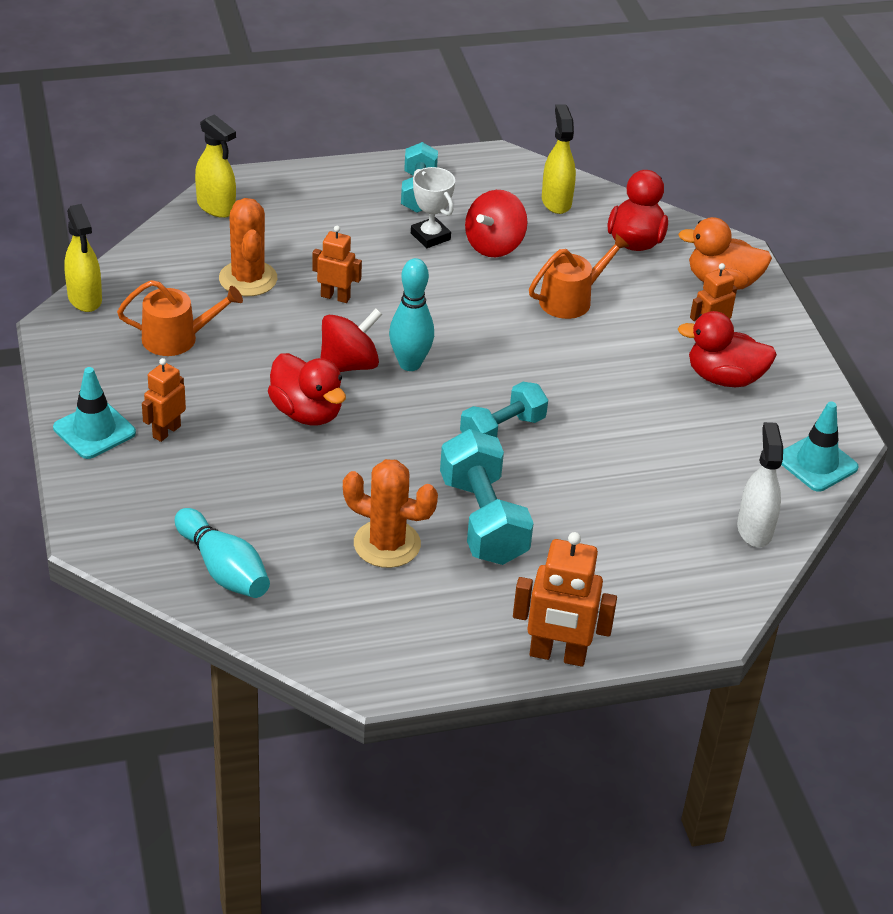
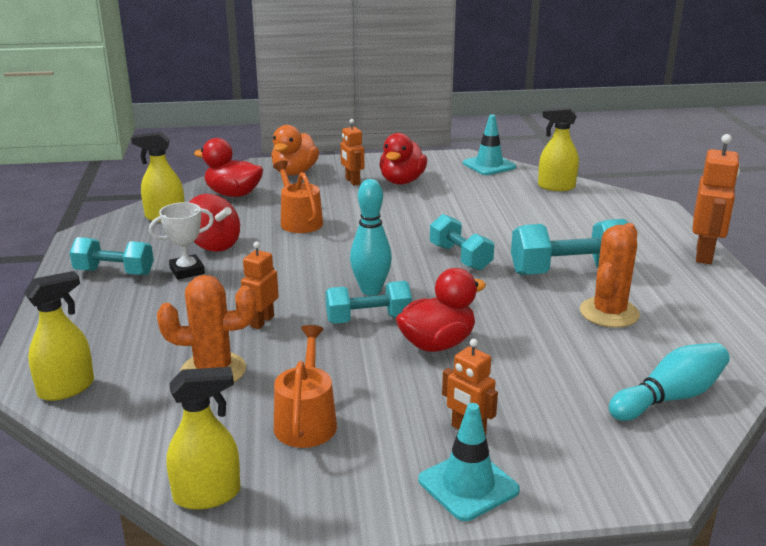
camera: 80 degrees left, 15 degrees down
red spinning top [321,309,382,372] -> turquoise dumbbell [325,281,412,324]
white spray bottle [737,422,783,547] -> yellow spray bottle [538,107,579,191]

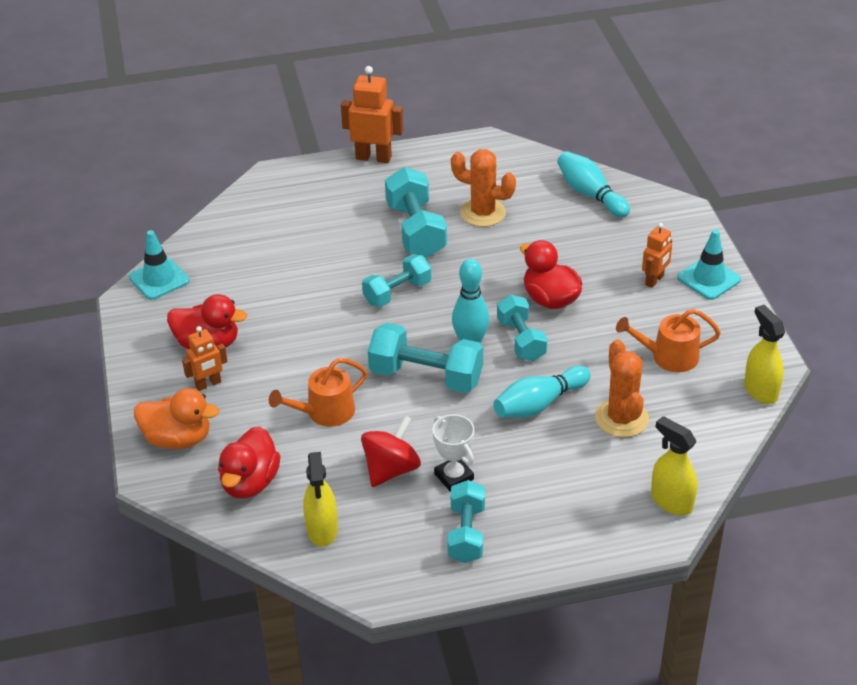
camera: 95 degrees left, 15 degrees up
orange robot [241,242,279,329] -> turquoise bowling pin [493,366,591,418]
yellow spray bottle [538,107,579,191] -> none
none -> turquoise dumbbell [368,323,483,393]

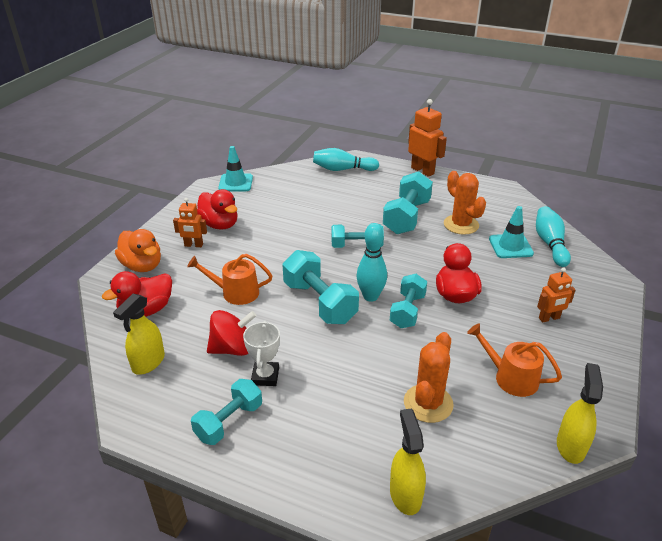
camera: 35 degrees right, 5 degrees down
turquoise bowling pin [493,366,591,418] -> turquoise bowling pin moved to [313,148,379,171]
turquoise traffic cone [677,229,741,300] -> turquoise traffic cone moved to [489,206,534,258]

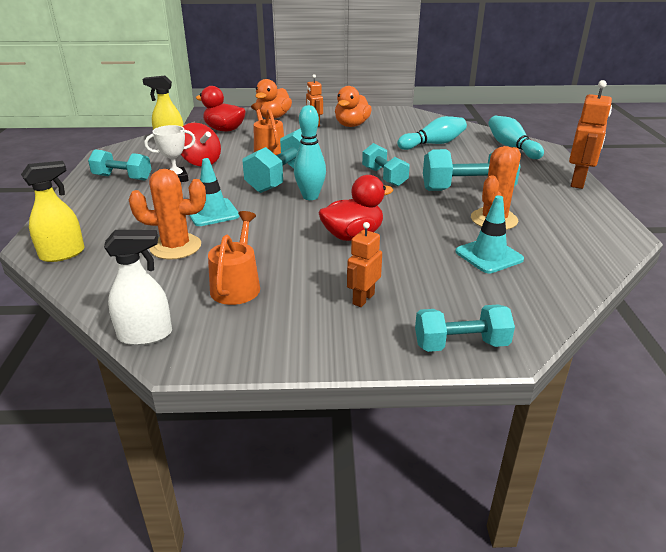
camera: 65 degrees right, 5 degrees down
red duck [197,189,237,230] -> orange duck [335,86,372,127]
turquoise traffic cone [218,146,253,191] -> turquoise traffic cone moved to [189,158,240,226]
turquoise dumbbell [390,274,427,328] -> turquoise dumbbell moved to [415,304,515,352]
turquoise bowling pin [536,206,571,267] -> turquoise bowling pin moved to [397,116,467,150]
orange robot [537,268,576,322] -> orange robot turned 75 degrees clockwise [347,222,382,307]
yellow spray bottle [557,363,603,464] -> white spray bottle [104,230,172,345]

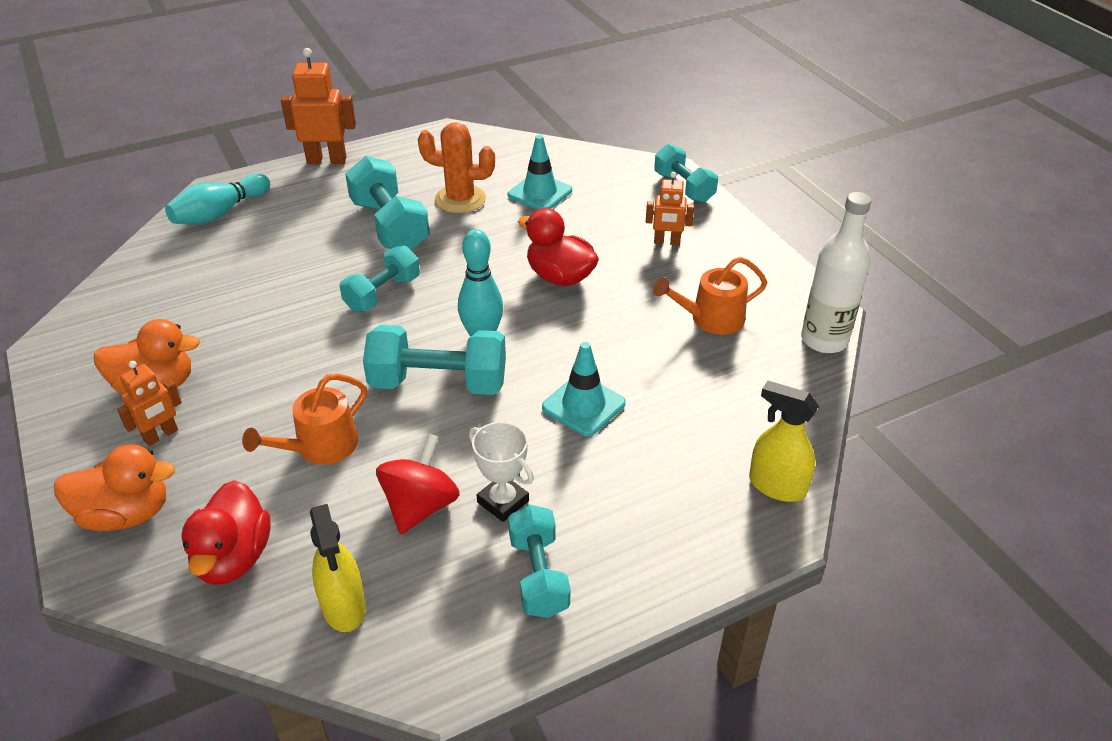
camera: 115 degrees left, 10 degrees up
white spray bottle [104,230,172,345] -> white bottle [801,192,872,353]
orange cactus [128,169,206,260] -> none
turquoise bowling pin [397,116,467,150] -> none

